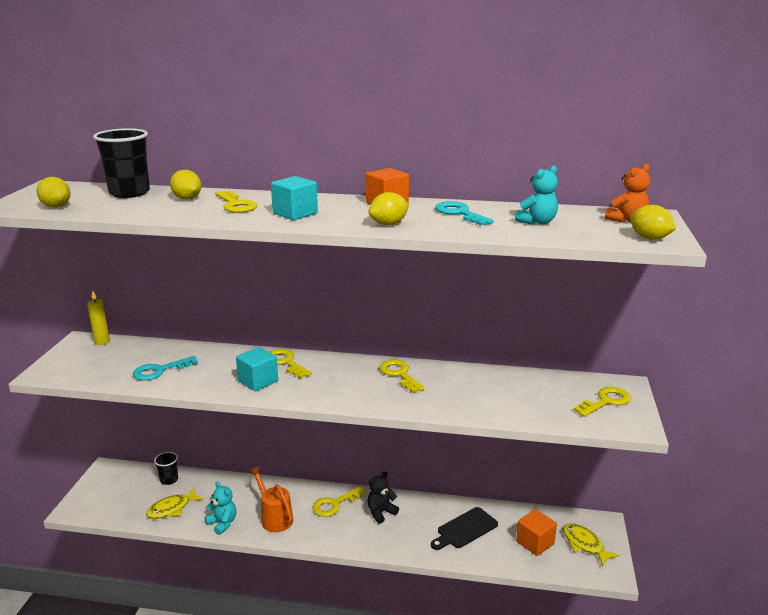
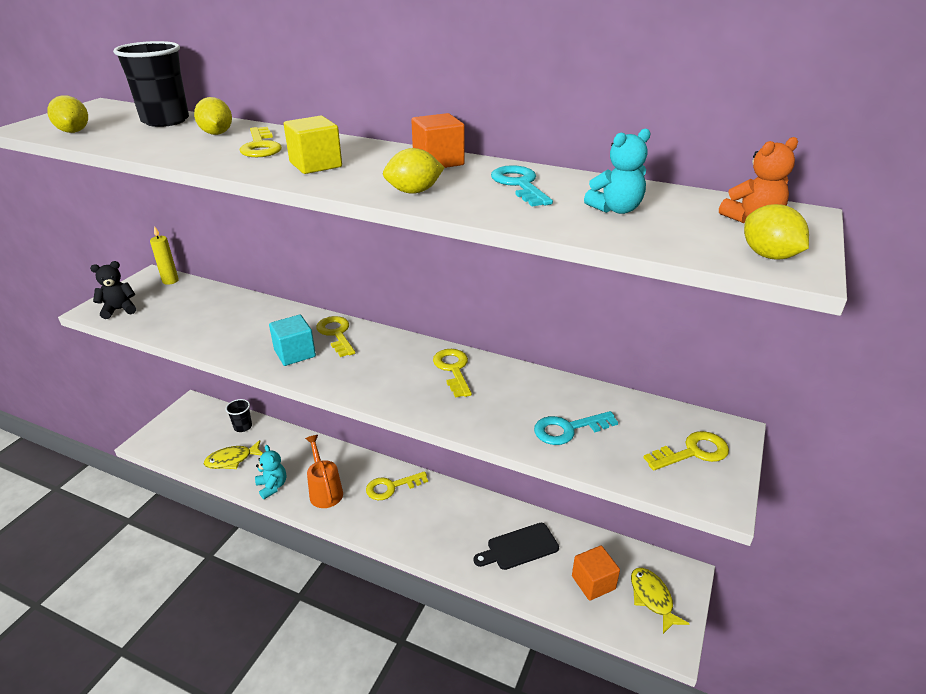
camera: 15 degrees right, 10 degrees up
turquoise key [133,356,198,381] -> turquoise key moved to [534,411,618,445]
turquoise cube [271,176,318,220] -> yellow cube [284,116,342,174]
black teddy bear [367,471,399,524] -> black teddy bear moved to [90,261,136,319]

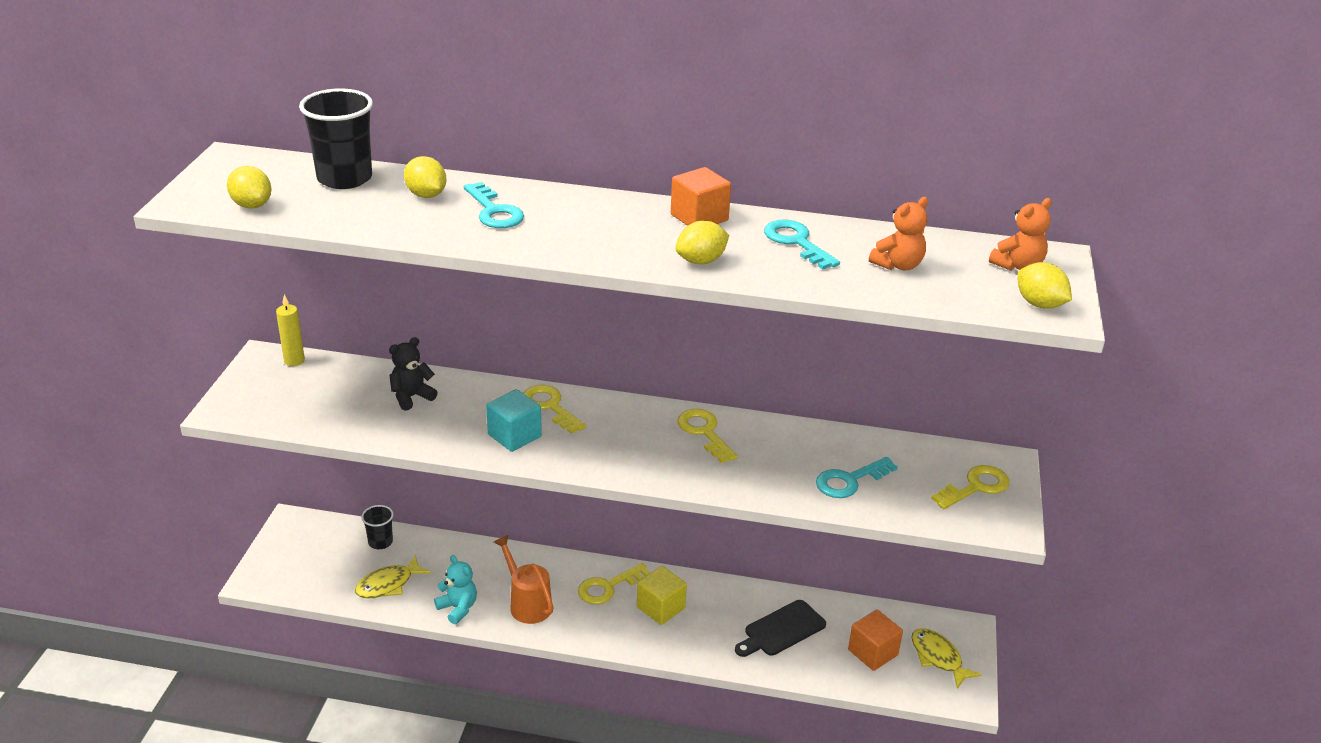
camera: 15 degrees left, 0 degrees up
black teddy bear [90,261,136,319] -> black teddy bear moved to [389,337,438,411]
yellow key [240,127,282,157] -> turquoise key [464,182,524,228]
yellow cube [284,116,342,174] -> yellow cube moved to [637,566,687,625]
turquoise teddy bear [584,128,651,214] -> orange teddy bear [869,197,928,270]

